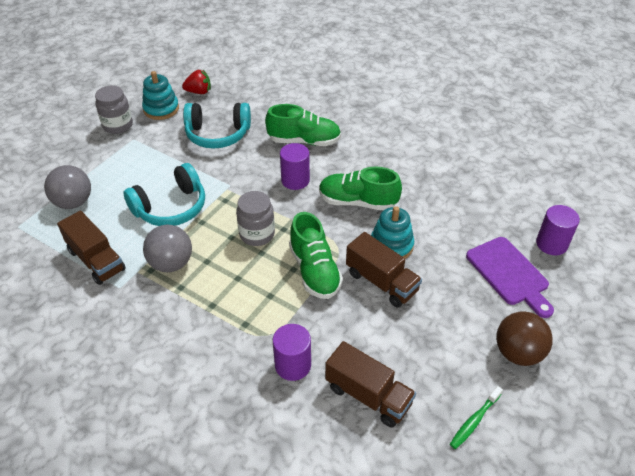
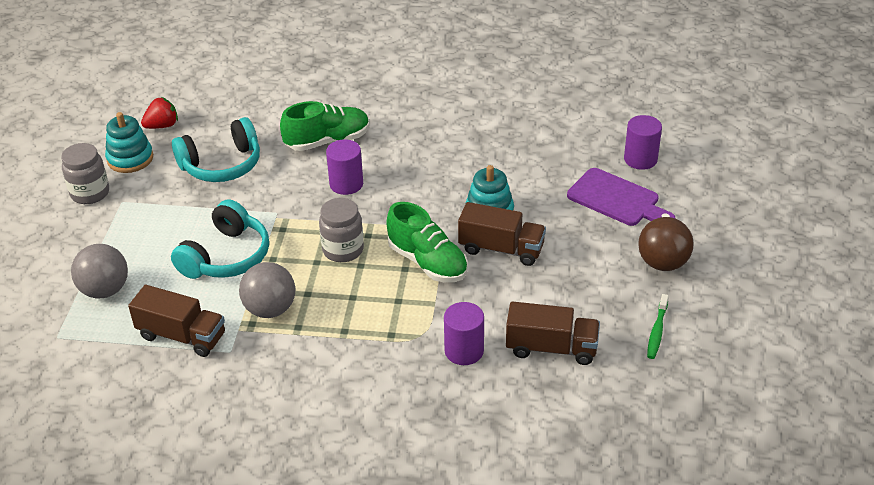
camera: 25 degrees left, 5 degrees down
green shoe [319,167,402,211] -> none

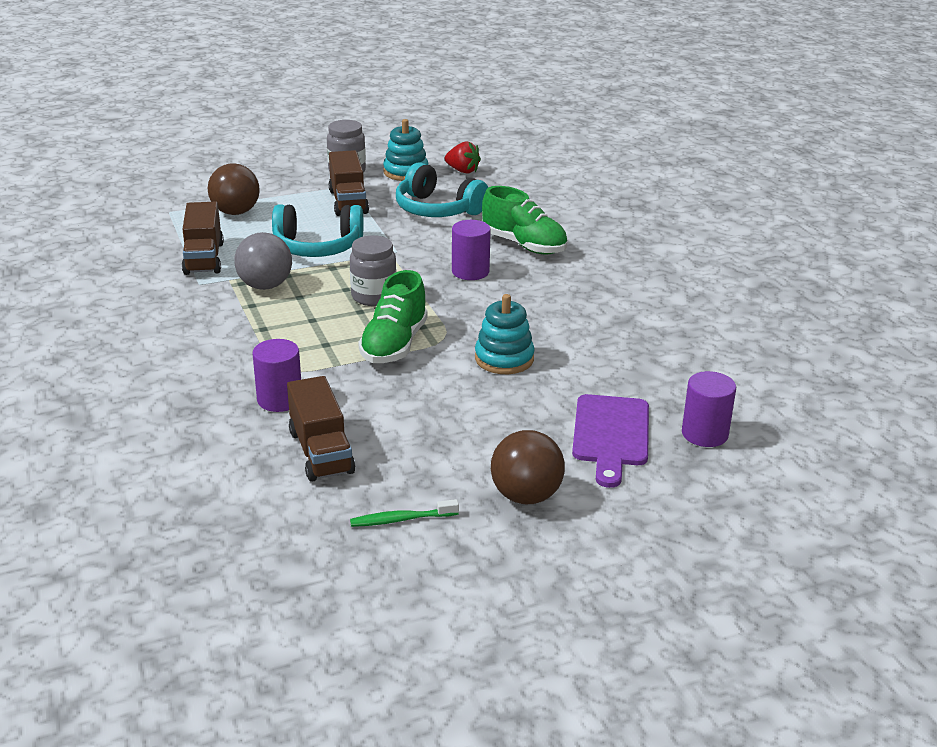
camera: 60 degrees right, 10 degrees down
grey ball [71,244,128,299] -> brown ball [208,163,260,215]
brown truck [458,202,546,266] -> brown truck moved to [329,150,369,216]

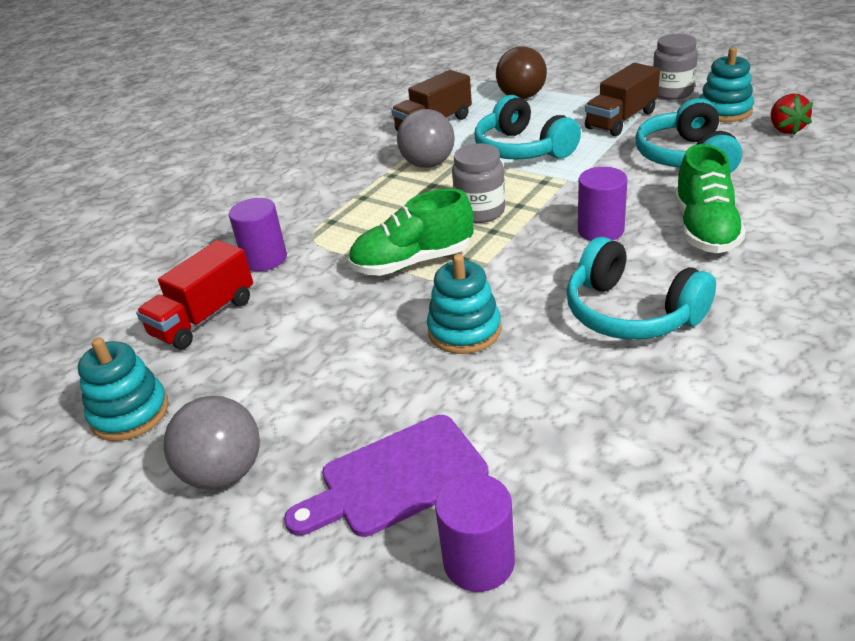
camera: 60 degrees right, 5 degrees up
brown truck [287,376,355,482] -> red truck [136,240,253,350]
green toothbrush [350,499,459,527] -> turquoise stacking toy [78,337,169,441]
brown ball [491,430,565,504] -> grey ball [163,396,260,490]
none -> turquoise headphones [567,237,716,340]

